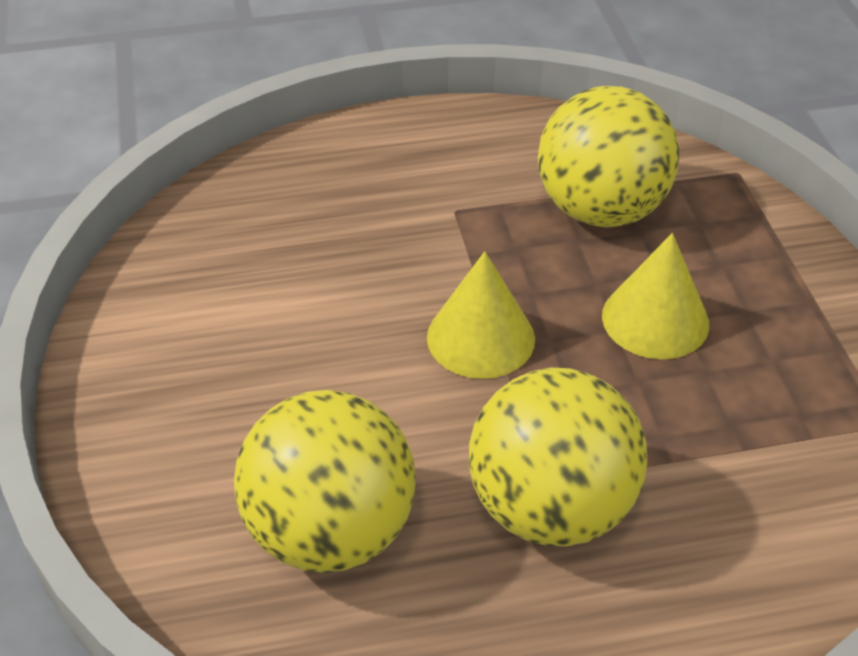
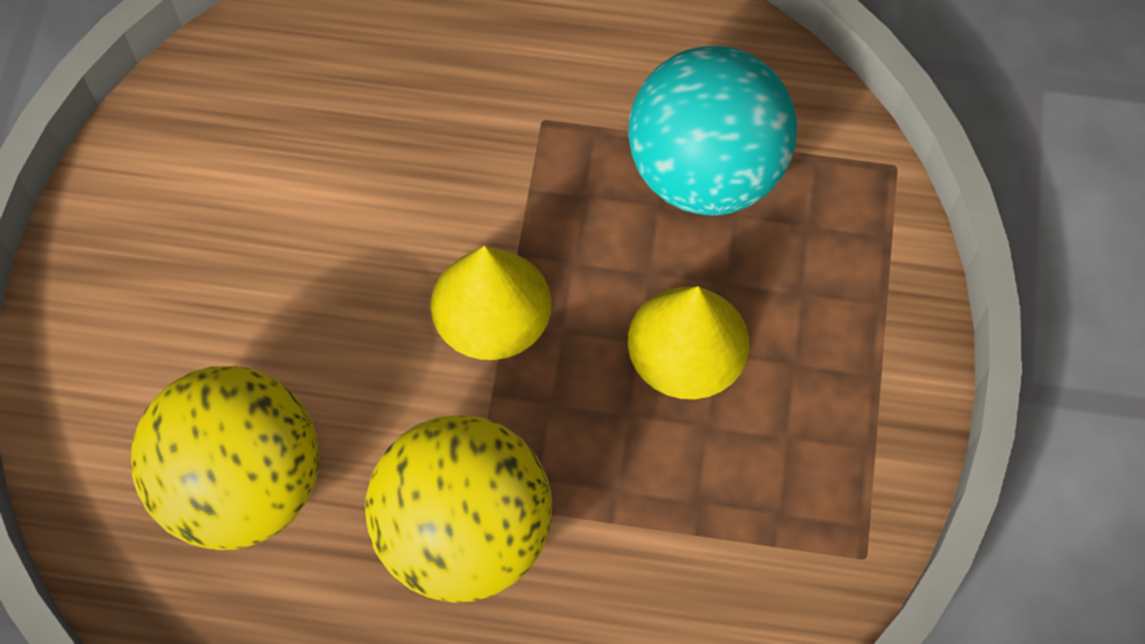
camera: 20 degrees right, 20 degrees up
yellow ball [538,86,679,227] -> turquoise ball [628,46,797,215]

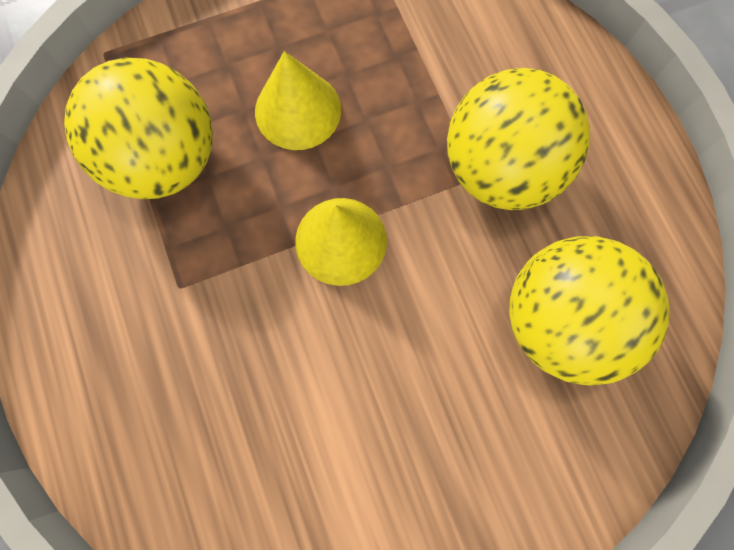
camera: 120 degrees left, 10 degrees up
turquoise ball [628,46,797,215] -> yellow ball [64,58,213,199]

